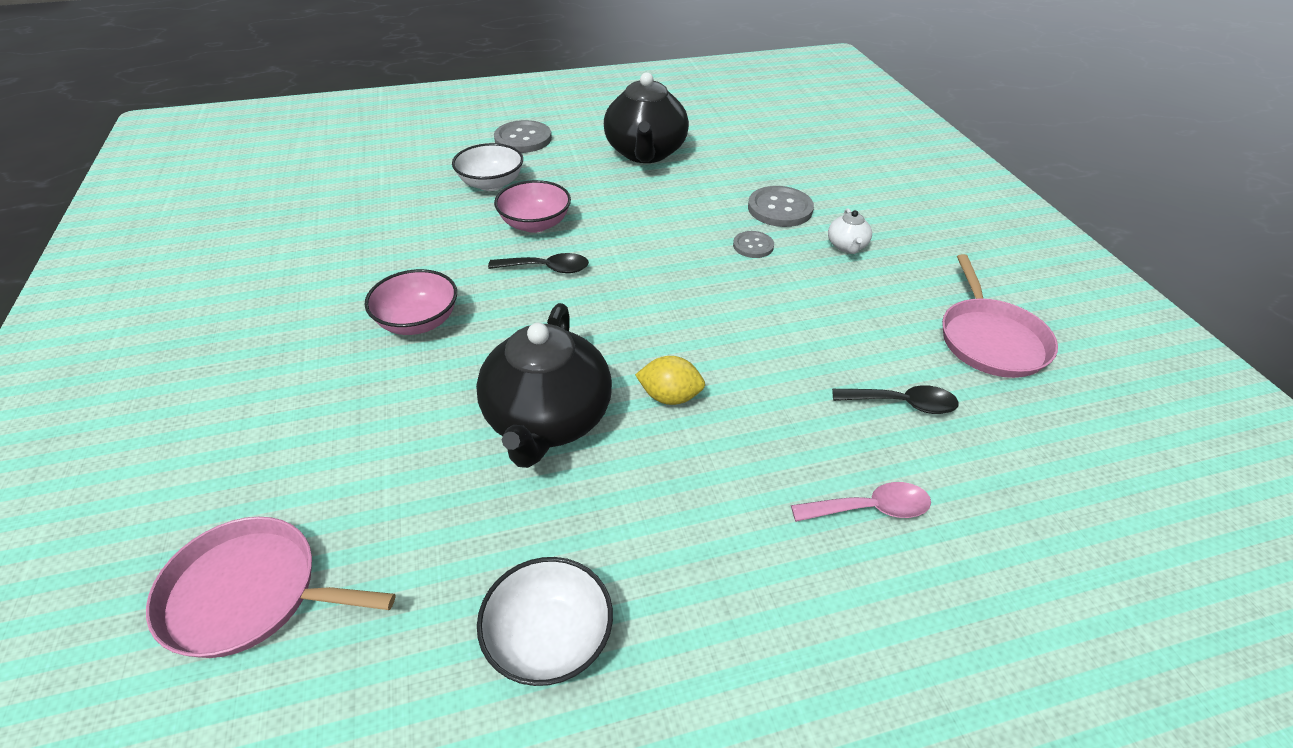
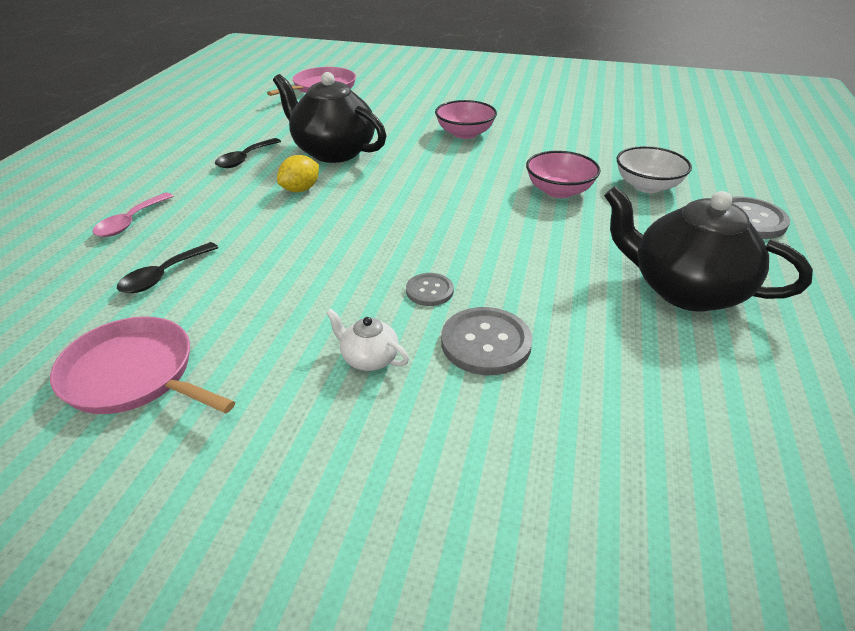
camera: 120 degrees right, 5 degrees down
white bowl [477,557,613,686] -> none
black spoon [488,253,589,273] -> black spoon moved to [215,138,281,168]

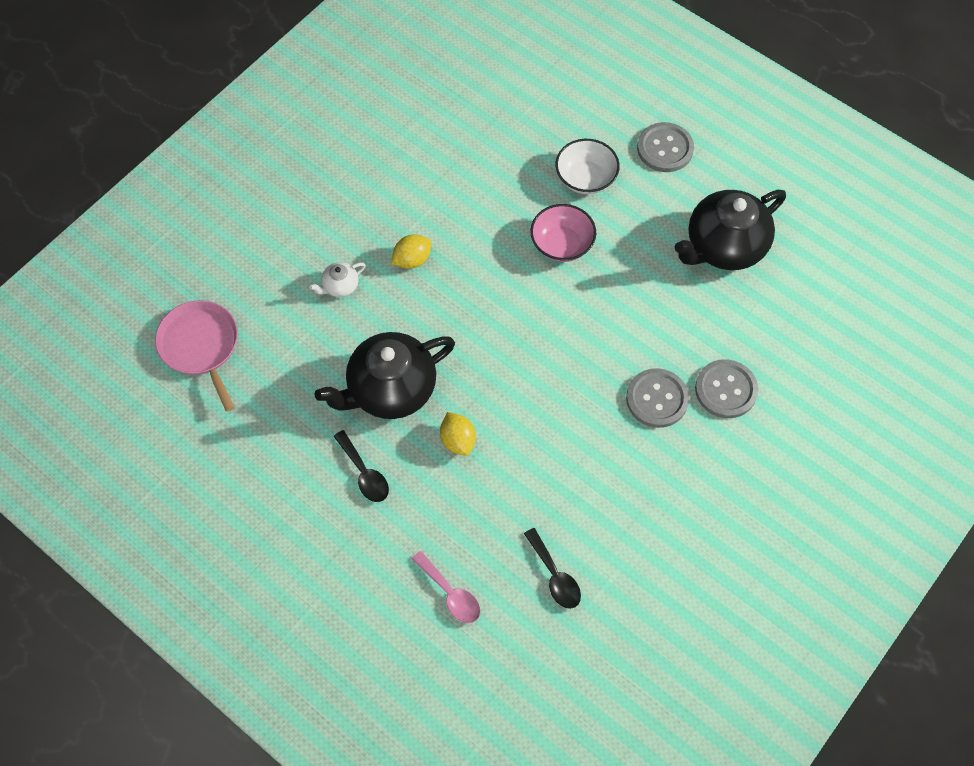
camera: 65 degrees left, 25 degrees up
pink pan [50,316,235,414] -> none
white teapot [326,309,409,371] -> white teapot moved to [309,262,366,297]
grey button [406,273,454,306] -> grey button [626,368,689,428], size x1.70
pink bowl [435,100,497,139] -> yellow lemon [391,234,432,269]

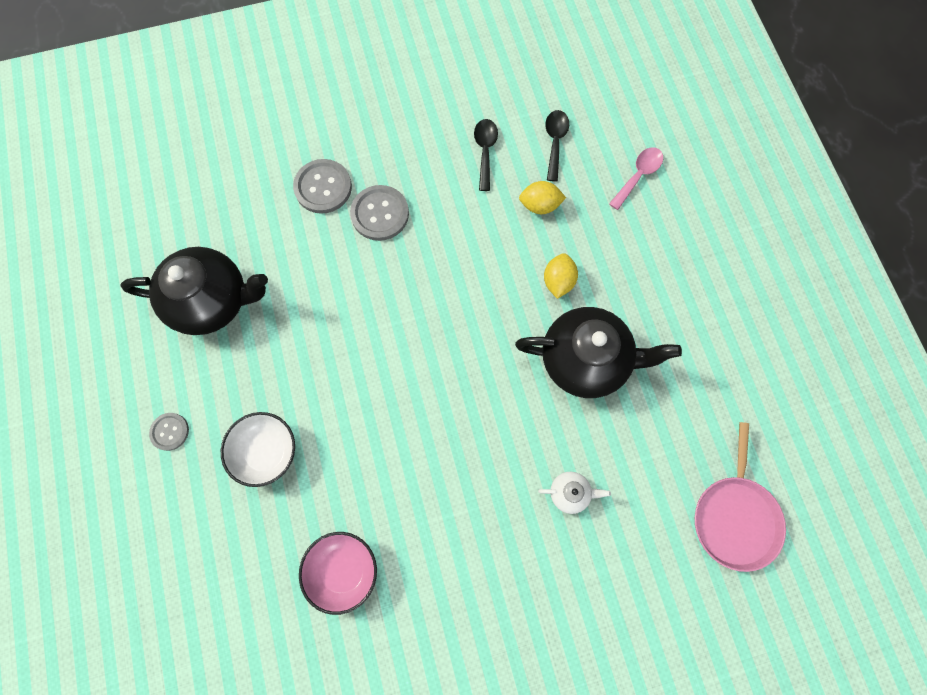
camera: 145 degrees left, 10 degrees up
black spoon [334,430,389,502] -> black spoon moved to [474,119,498,191]
yellow lemon [391,234,432,269] -> yellow lemon moved to [519,181,566,214]
pink spoon [412,551,480,623] -> pink spoon turned 45 degrees clockwise [609,147,663,210]
pink bowl [530,204,596,262] -> pink bowl moved to [299,532,377,615]
grey button [637,122,694,172] -> grey button [149,413,189,451], size x0.59

